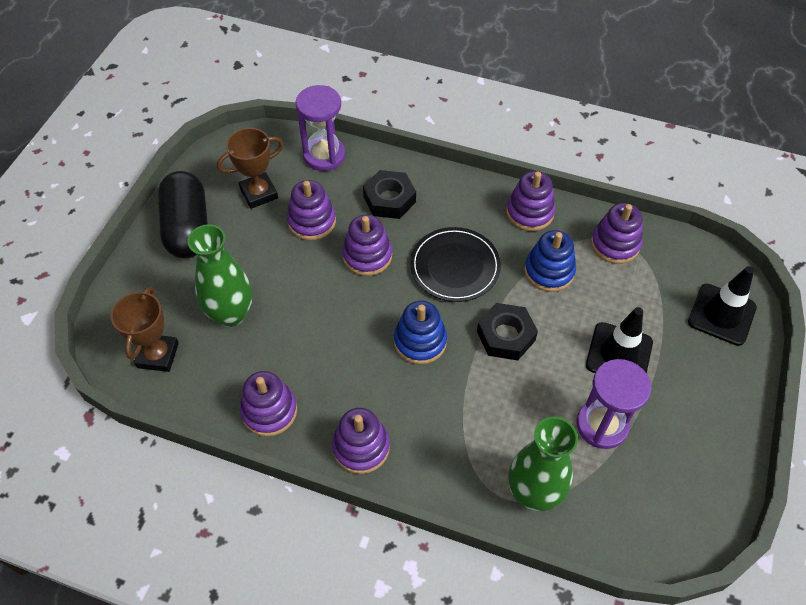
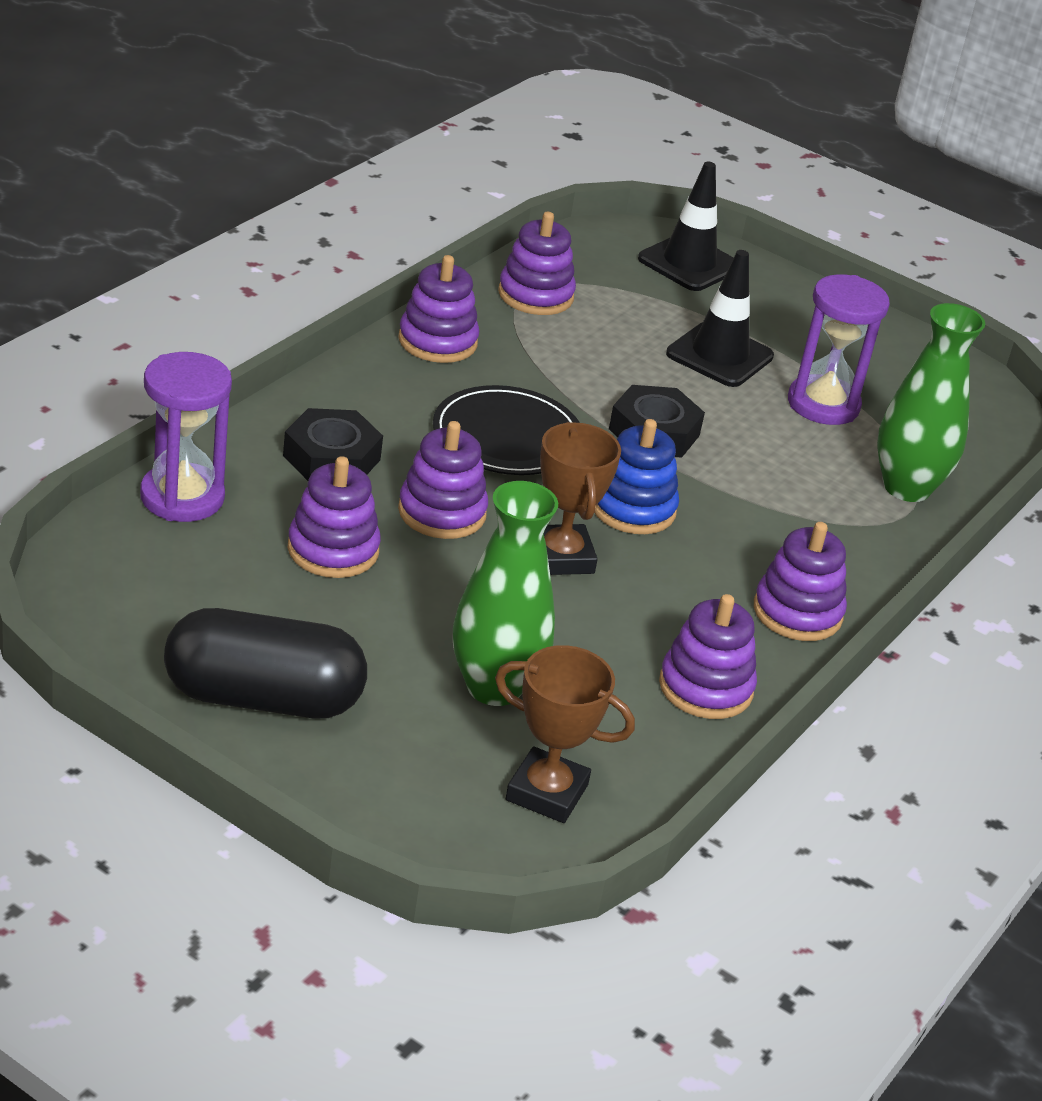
camera: 80 degrees left, 20 degrees down
brown trophy [217,128,284,209] -> brown trophy moved to [540,422,621,575]
blue stacking toy [524,230,576,292] -> none

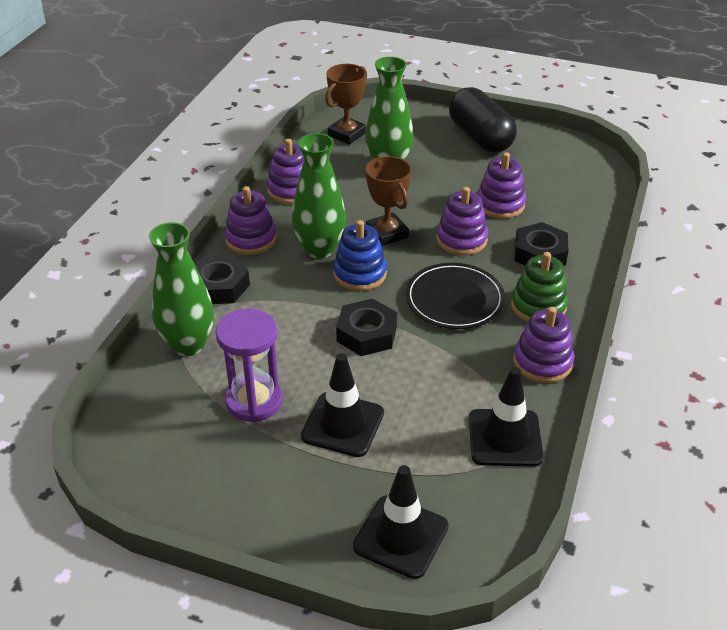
camera: 170 degrees right, 5 degrees up
purple hourglass [140,352,232,522] -> none
black capsule [164,608,367,718] -> black capsule turned 75 degrees clockwise [449,87,517,153]
brown trophy [495,645,635,823] -> brown trophy turned 60 degrees counterclockwise [325,64,367,145]
purple stacking toy [498,212,576,315] -> black traffic cone [469,367,544,467]
none -> black nut [195,255,250,304]
none -> green vase [292,133,346,258]
none -> green stacking toy [511,252,568,322]

